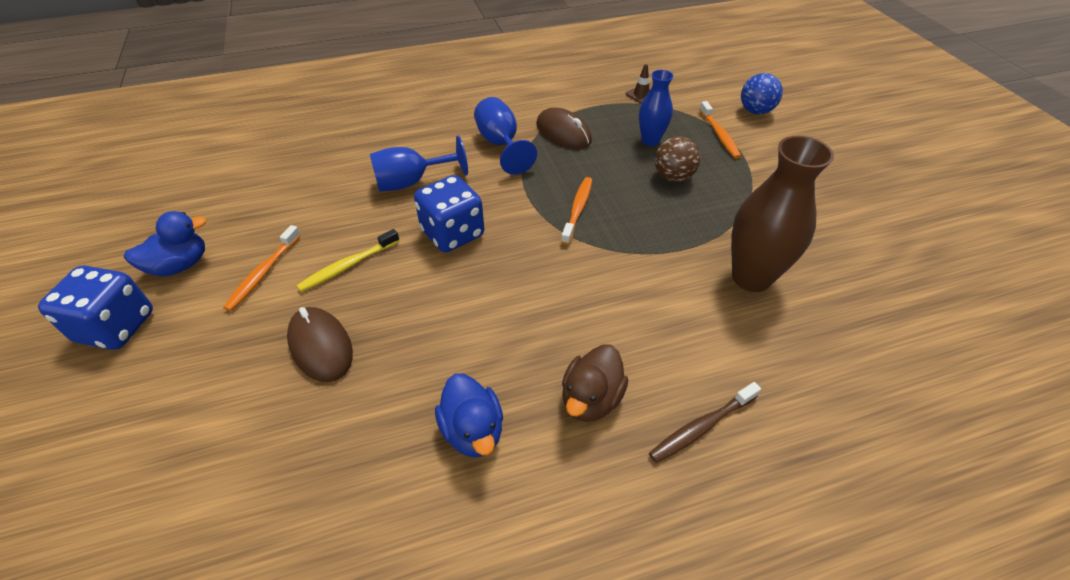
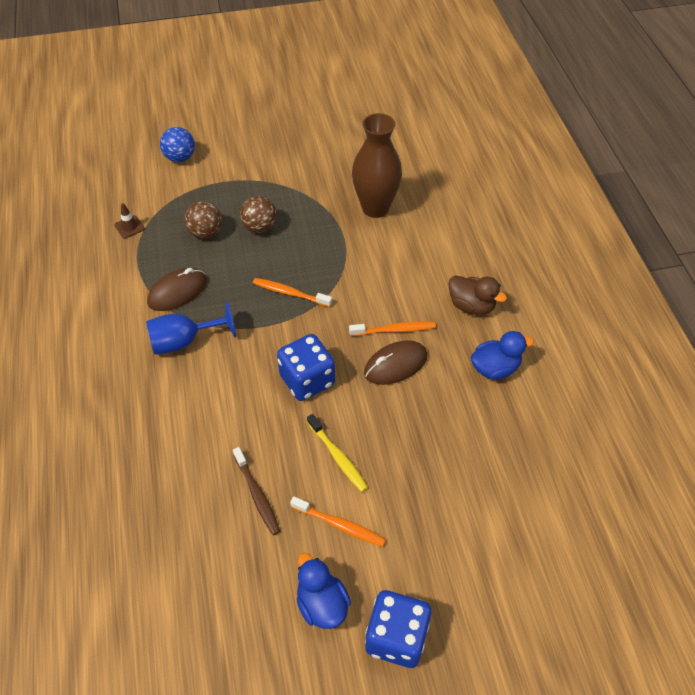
camera: 85 degrees left, 5 degrees up
brown mouse [287,307,353,382] -> brown mouse moved to [364,340,427,385]
blue goblet [370,136,468,192] -> none
blue vase [639,70,673,146] -> brown ball [184,201,222,239]
brown toothbrush [649,382,761,463] -> brown toothbrush moved to [233,447,280,535]
orange toothbrush [699,101,741,159] -> orange toothbrush moved to [349,321,436,336]

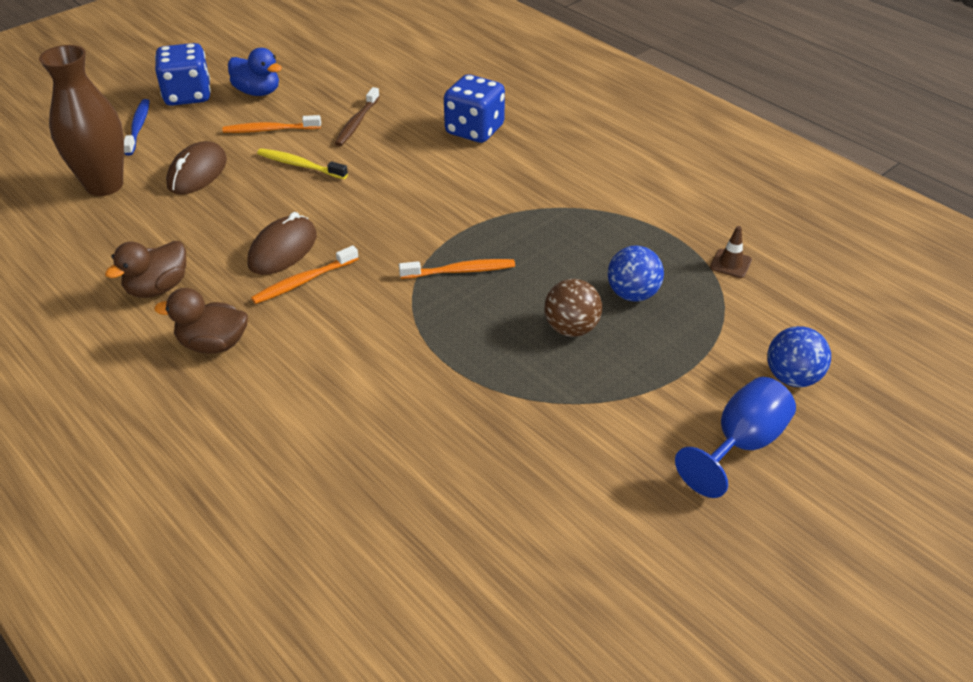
camera: 150 degrees right, 10 degrees down
blue goblet [146,301,236,354] -> blue goblet moved to [675,377,796,498]
brown mouse [147,268,207,311] -> brown mouse moved to [166,141,227,195]
brown ball [184,201,222,239] -> blue ball [608,245,664,302]
brown toothbrush [233,447,280,535] -> brown toothbrush turned 105 degrees counterclockwise [334,87,380,146]
blue dice [277,334,335,401] -> blue dice moved to [444,74,505,143]
brown vase [352,113,402,218] -> brown vase moved to [39,45,124,196]
blue duck [471,331,534,380] -> brown duck [105,241,186,298]
none -> blue toothbrush [124,99,150,156]

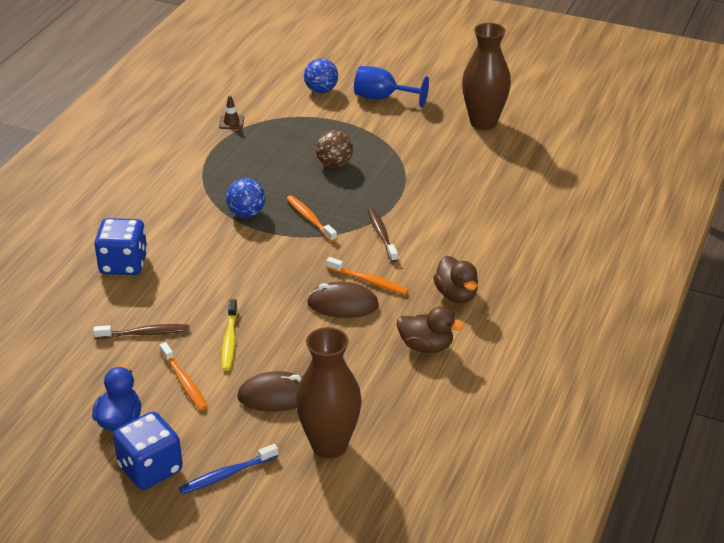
camera: 115 degrees left, 5 degrees down
blue ball [608,245,664,302] -> blue ball moved to [226,178,265,217]
none -> brown toothbrush [368,208,398,262]
none -> brown vase [462,23,511,130]

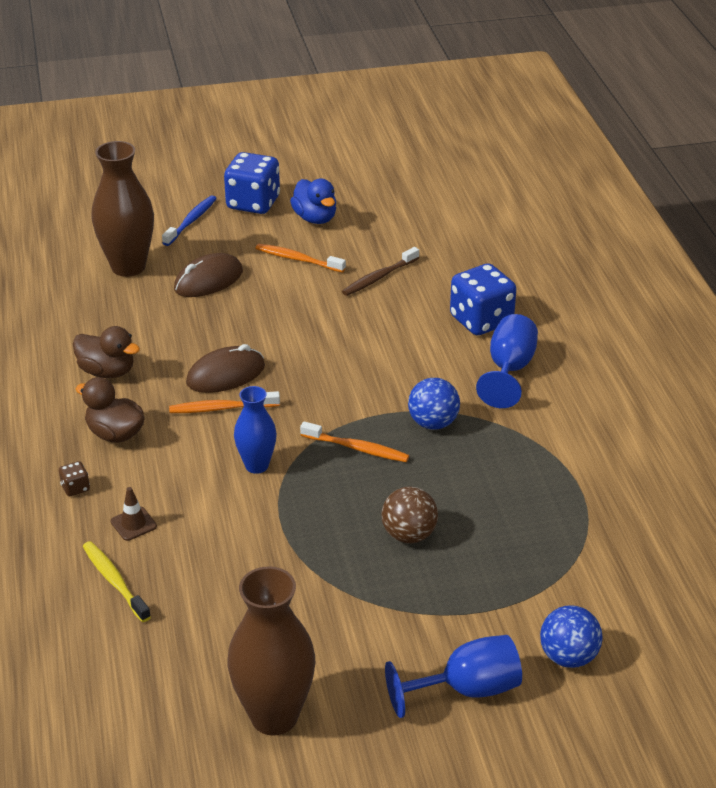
camera: 145 degrees right, 0 degrees up
brown traffic cone [219,95,244,129] -> brown traffic cone moved to [111,487,157,541]
yellow toothbrush [222,299,238,371] -> yellow toothbrush moved to [83,541,151,622]
brown toothbrush [368,208,398,262] -> blue vase [234,386,277,474]
brown duck [397,306,464,353] -> brown duck turned 135 degrees counterclockwise [73,326,140,378]
none -> brown dice [59,461,90,496]
none -> blue goblet [476,314,538,408]

